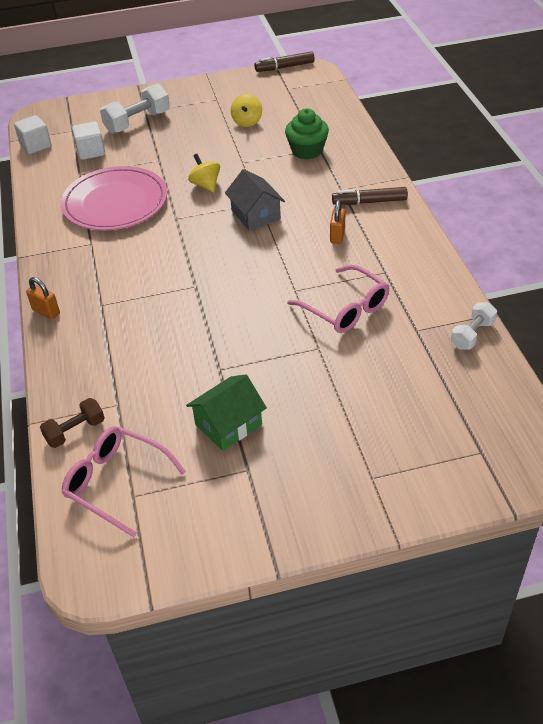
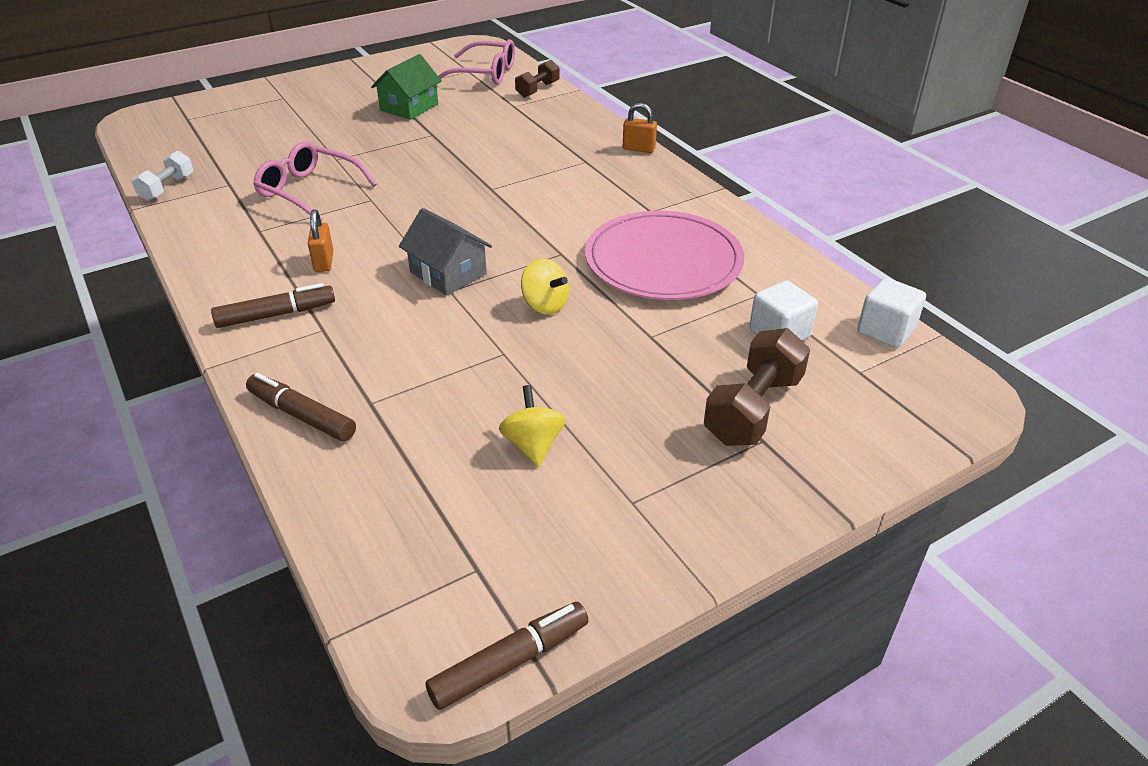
camera: 160 degrees right, 5 degrees down
white dumbbell [100,83,170,134] -> brown dumbbell [704,328,810,446]
green cupcake [285,108,329,159] -> none
none -> brown marker [246,373,356,442]

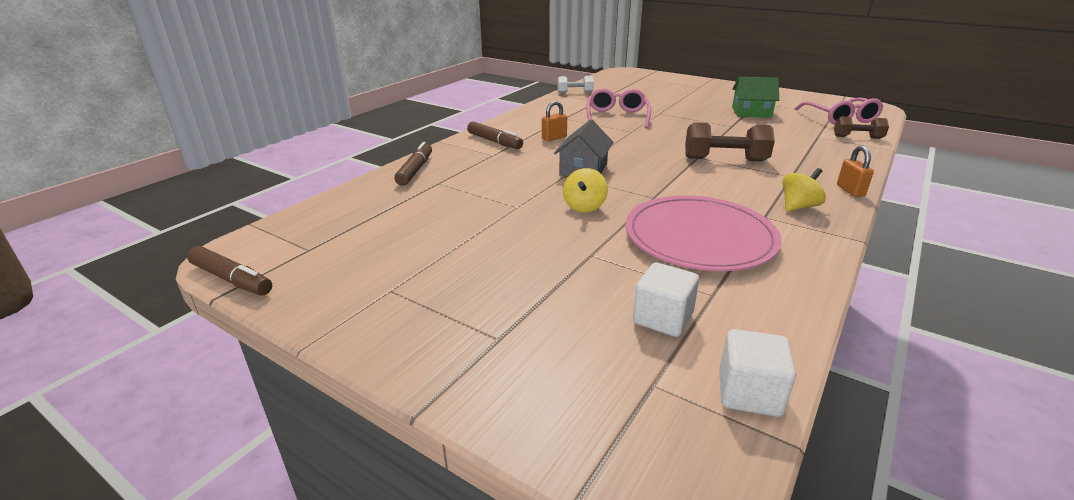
camera: 65 degrees right, 10 degrees down
yellow spinning top [499,385,566,467] -> yellow spinning top moved to [782,168,826,212]
brown dumbbell [704,328,810,446] -> brown dumbbell moved to [685,122,775,162]

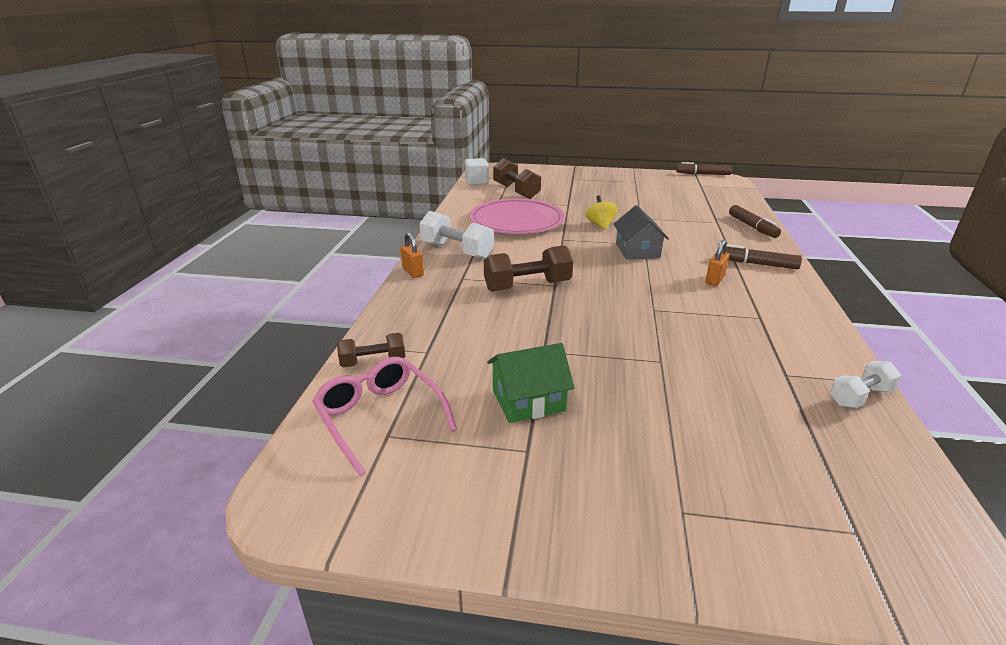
camera: 155 degrees right, 0 degrees up
pink glasses [586,88,651,128] -> none
white cube [633,263,699,337] -> brown dumbbell [493,158,541,199]
yellow spinning top [782,168,826,212] -> white dumbbell [419,211,494,259]

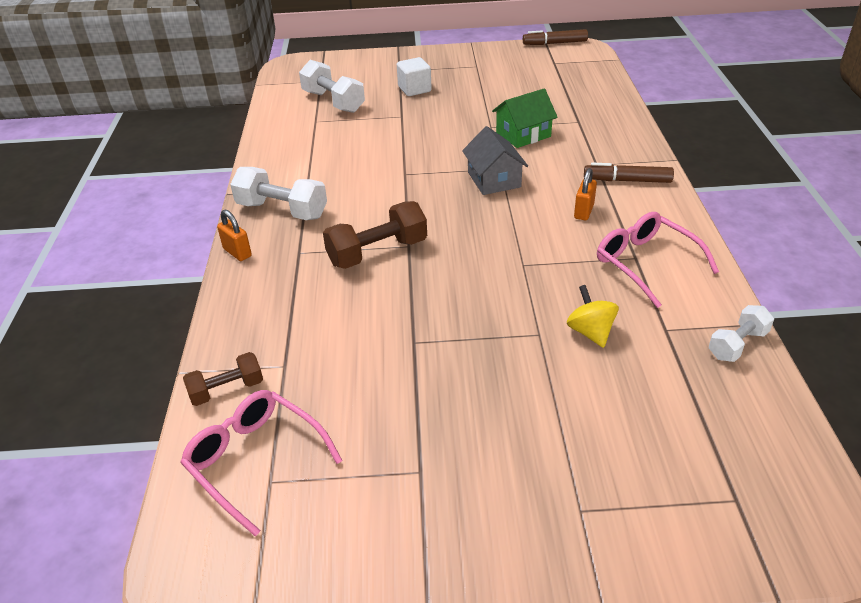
camera: 10 degrees left, 10 degrees up
white cube [465,158,489,185] -> white cube moved to [397,57,432,96]
pink plate [469,199,565,234] -> none
green house [487,343,574,423] -> green house moved to [492,89,558,148]
brown dumbbell [493,158,541,199] -> white dumbbell [299,60,365,113]
yellow spinning top [586,195,618,230] -> yellow spinning top moved to [567,285,619,348]
brown marker [729,205,781,238] -> none
none -> pink glasses [597,212,719,308]

